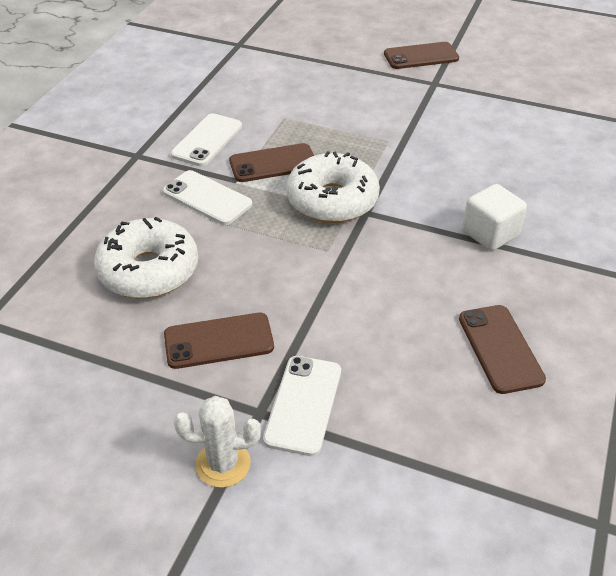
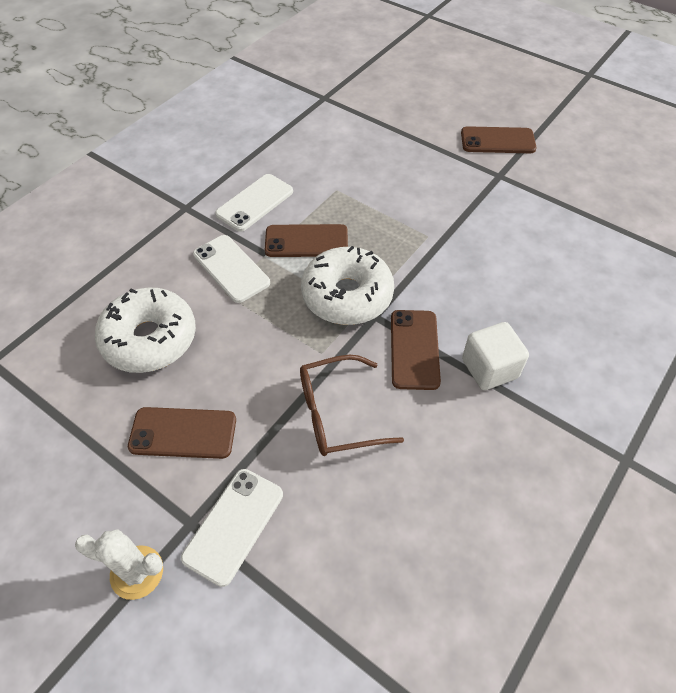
camera: 15 degrees right, 10 degrees up
brown phone [459,305,546,394] -> brown phone moved to [391,310,441,390]
none -> brown glasses [300,355,404,456]

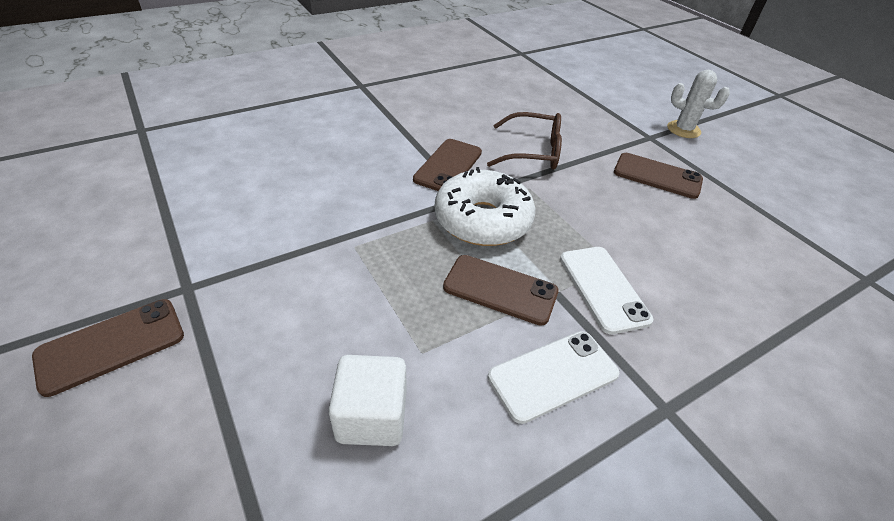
camera: 160 degrees left, 10 degrees down
white donut [95,288,196,373] -> none
white phone [181,469,283,587] -> none
brown phone [461,126,536,153] -> brown phone turned 60 degrees counterclockwise [32,299,184,397]
white cube [462,322,529,390] -> white cube moved to [328,355,406,446]

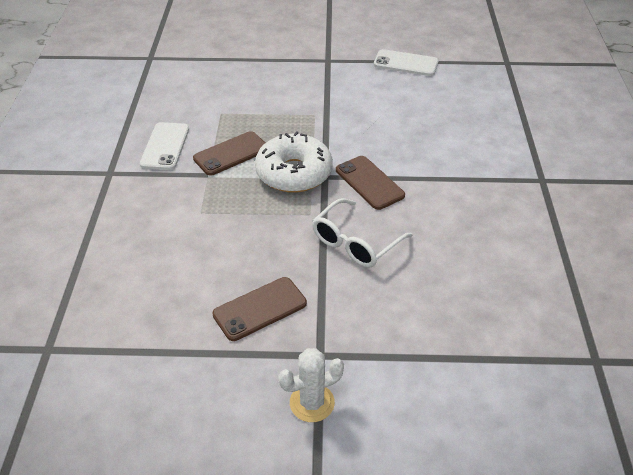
camera: 125 degrees right, 0 degrees up
brown phone [32,299,184,397] -> none
white cube [328,355,406,446] -> none
brown glasses [487,112,562,170] -> white glasses [312,198,413,268]
white phone [560,247,653,334] -> white phone moved to [374,49,439,76]

